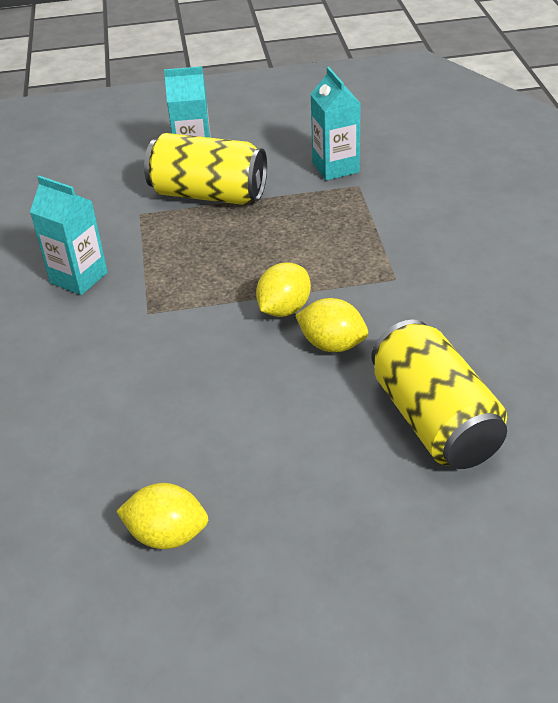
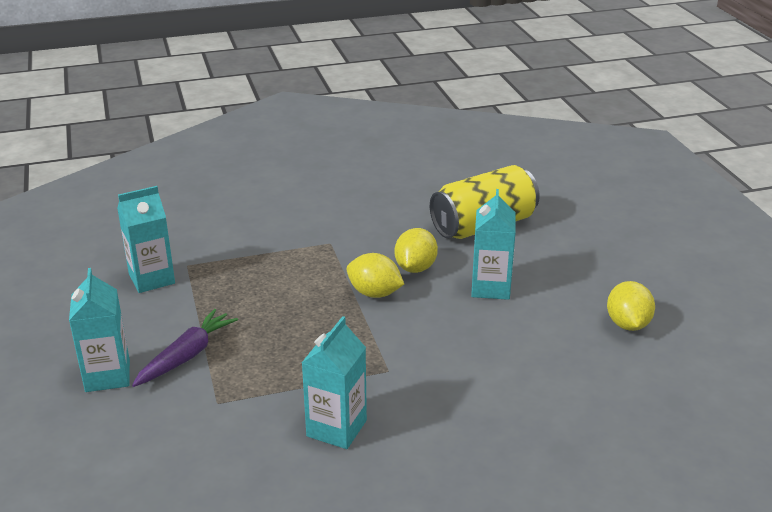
camera: 100 degrees left, 10 degrees down
yellow can [144,133,267,205] -> purple carrot [132,309,238,387]
none -> turquoise carton [471,189,516,300]

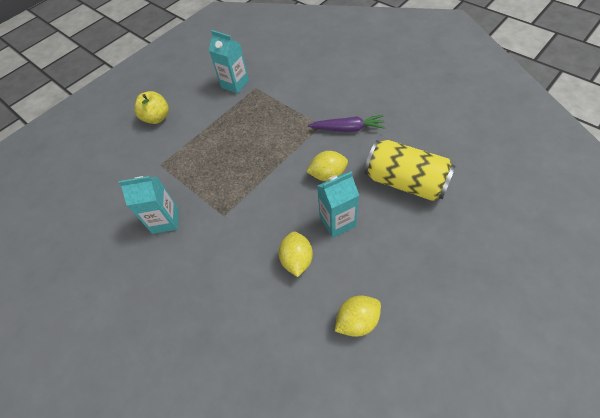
camera: 65 degrees right, 25 degrees up
turquoise carton [69,268,130,392] -> yellow apple [134,91,169,124]
purple carrot [132,309,238,387] -> purple carrot moved to [308,115,386,132]
yellow lemon [347,253,404,298] -> yellow lemon moved to [279,231,313,277]

